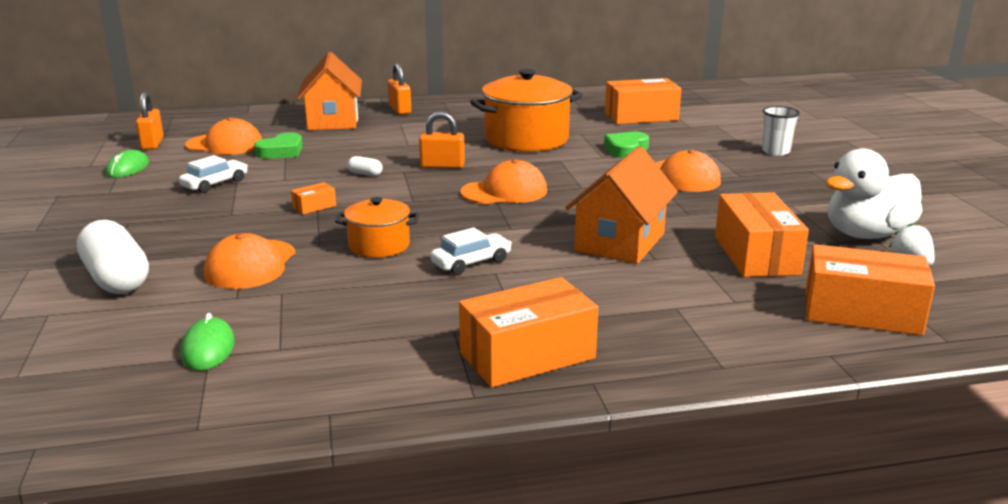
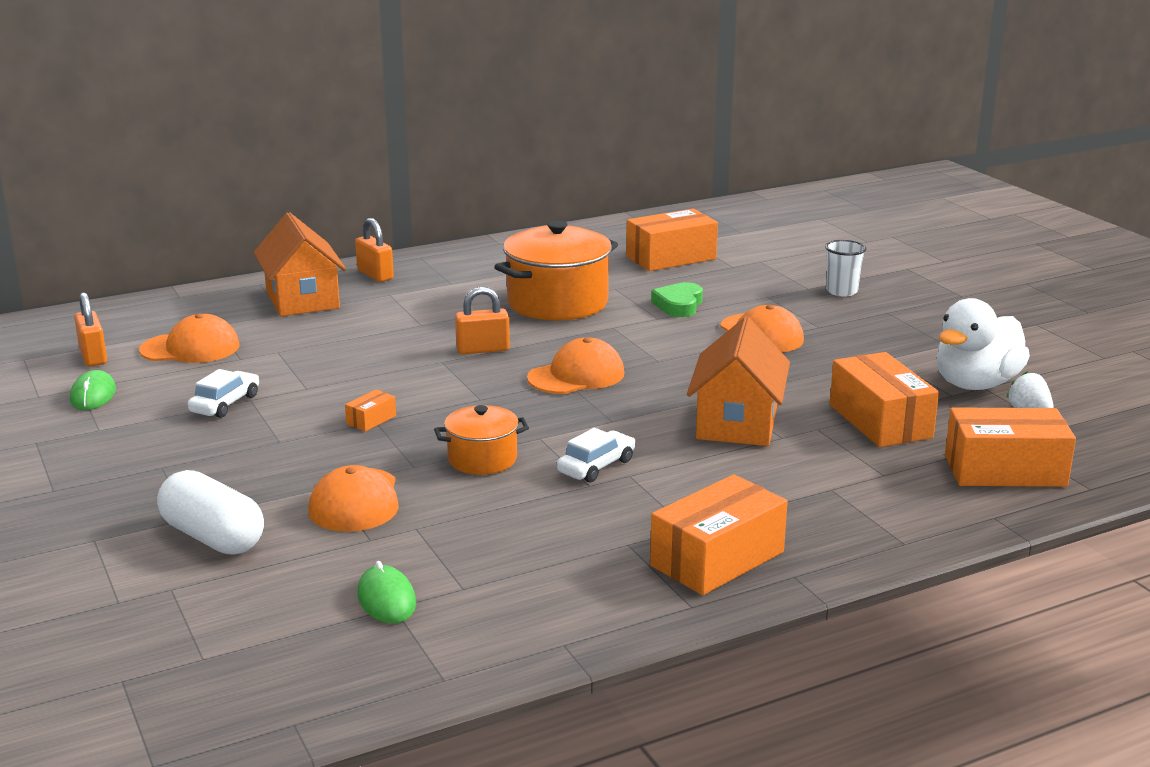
camera: 15 degrees left, 0 degrees up
green heart [254,132,303,159] -> none
white capsule [347,156,383,176] -> none

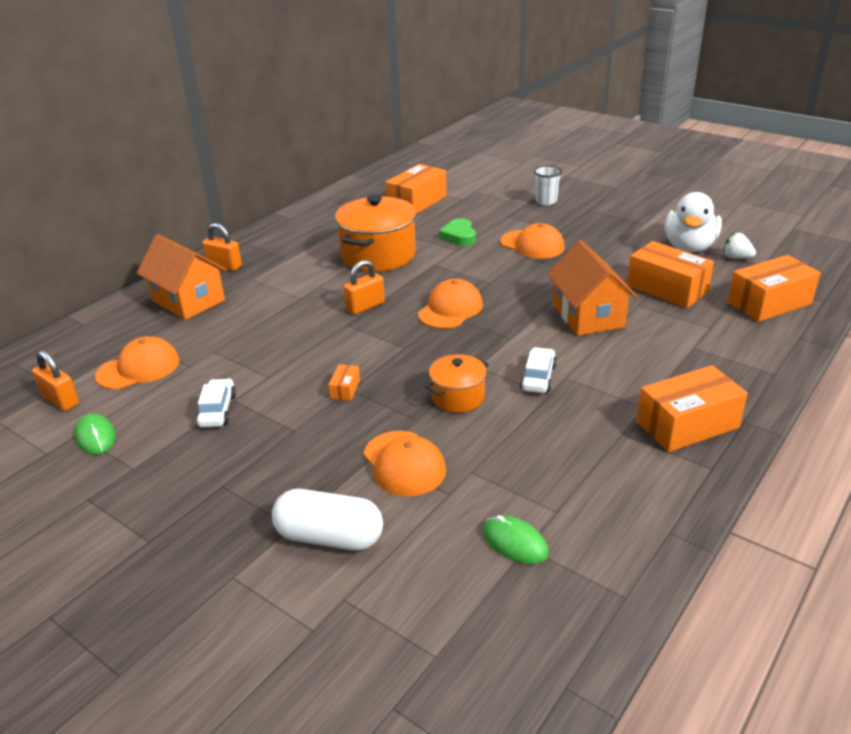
camera: 25 degrees left, 10 degrees up
orange box [650,474,788,595] -> orange box turned 45 degrees clockwise [636,365,748,452]

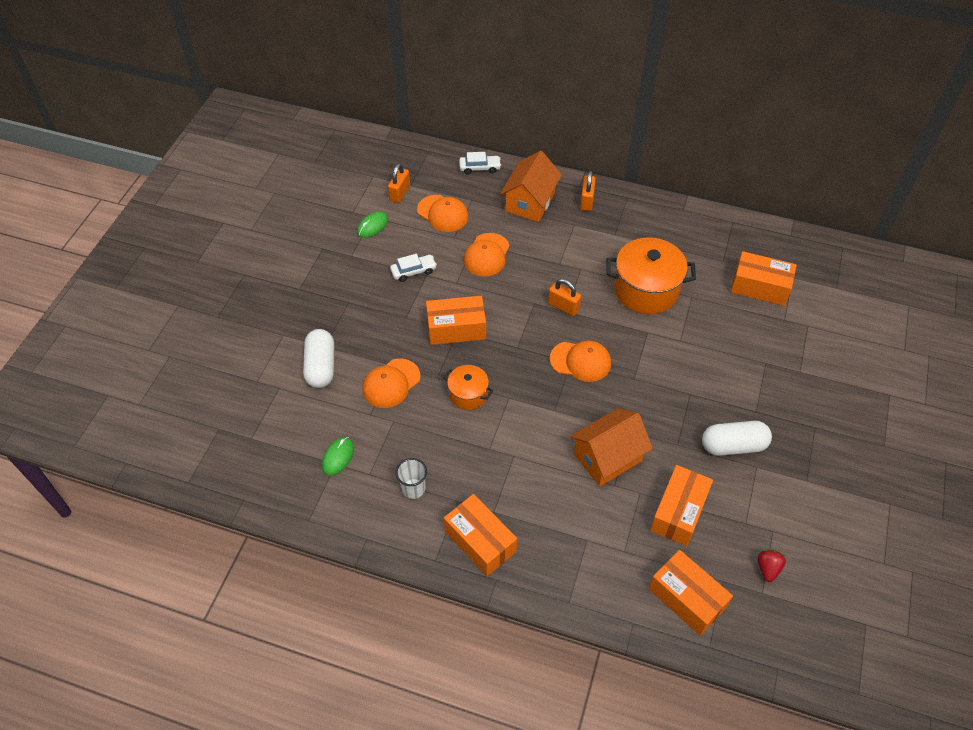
camera: 70 degrees right, 20 degrees up
orange box [329,364,360,401] -> orange box [426,296,486,345], size x2.28
green heart [439,218,476,246] -> none
orange cap [500,223,565,259] -> orange cap moved to [464,233,510,276]
white car [520,347,557,393] -> white car moved to [459,152,501,174]
white cup [534,166,562,205] -> white cup moved to [396,458,427,499]
white duck [665,192,722,253] -> none
white strawberry [724,233,756,259] -> red strawberry [758,550,786,582]
none -> white capsule [702,421,772,456]

